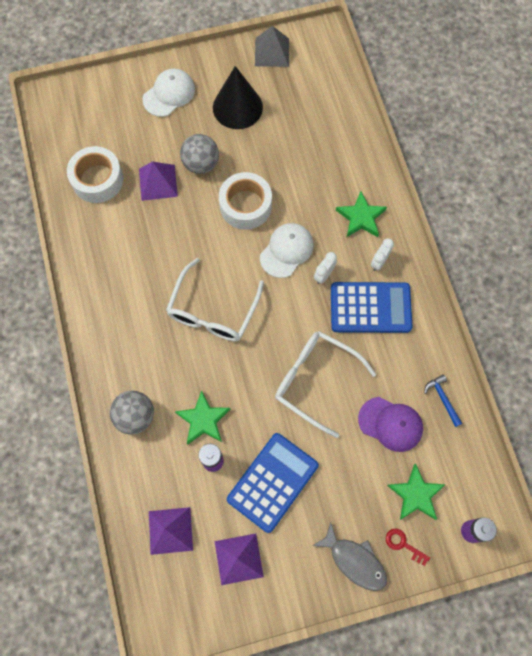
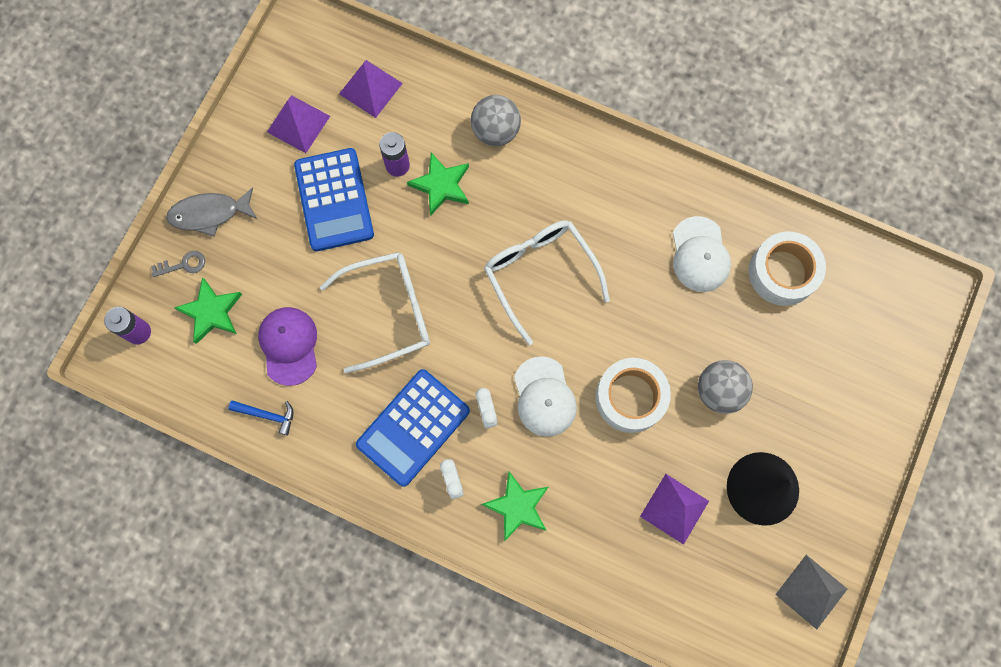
camera: 130 degrees right, 5 degrees up
purple pyramid [139,162,178,201] -> purple pyramid moved to [640,474,709,545]
white cap [143,69,195,117] -> white cap moved to [673,216,731,292]
purple cap [358,397,423,452] -> purple cap turned 105 degrees clockwise [258,307,317,386]
red key [386,528,430,566] -> grey key [151,251,205,277]

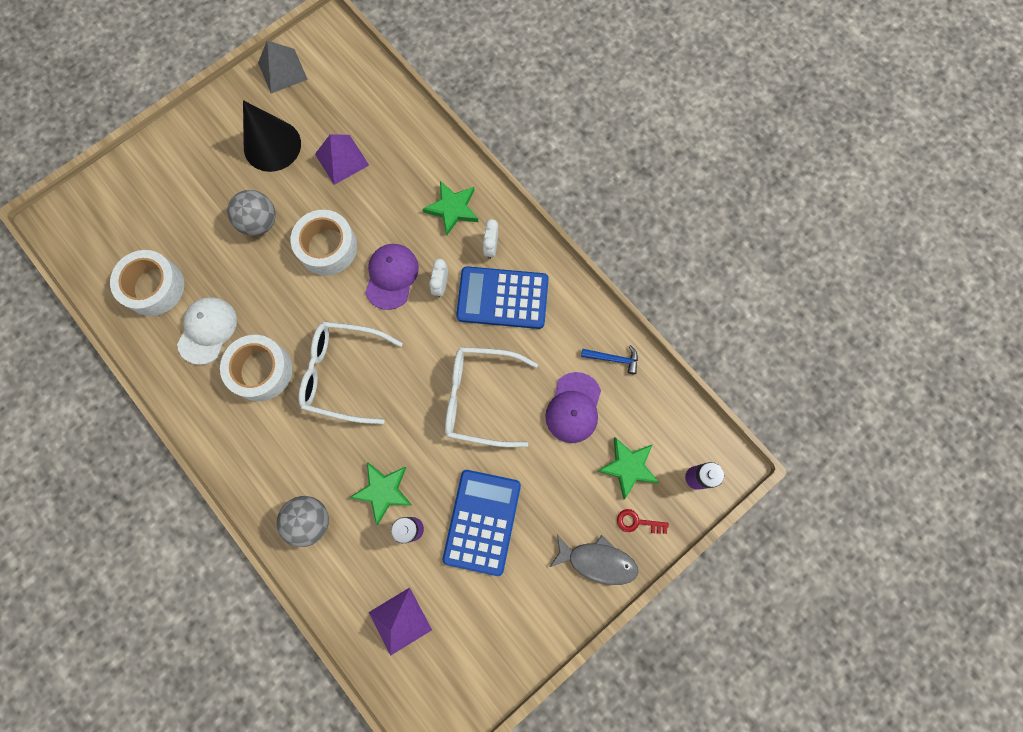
camera: 155 degrees left, 0 degrees up
grey key [151,251,205,277] -> red key [617,509,669,534]
blue hammer [229,400,293,435] -> blue hammer turned 150 degrees clockwise [581,345,638,374]
purple pyramid [267,95,330,153] -> none
blue calculator [356,369,470,487] -> blue calculator turned 150 degrees counterclockwise [456,266,549,329]
white glasses [484,220,610,345] -> white glasses turned 105 degrees clockwise [298,321,403,424]
white cap [514,356,577,437] -> purple cap [365,244,419,310]
none -> white tape [220,335,292,401]

